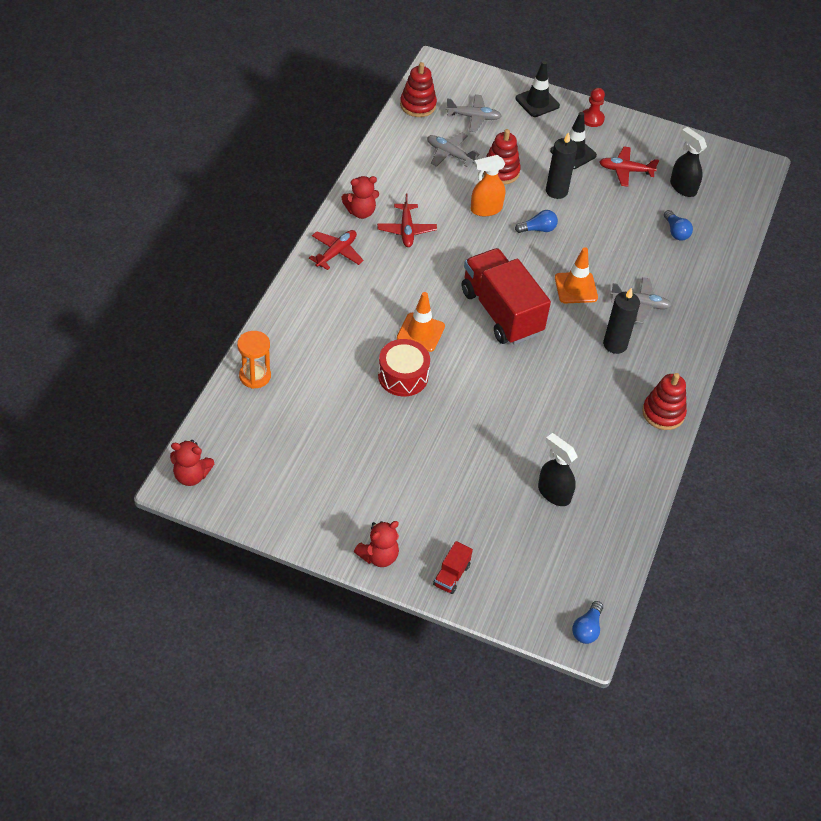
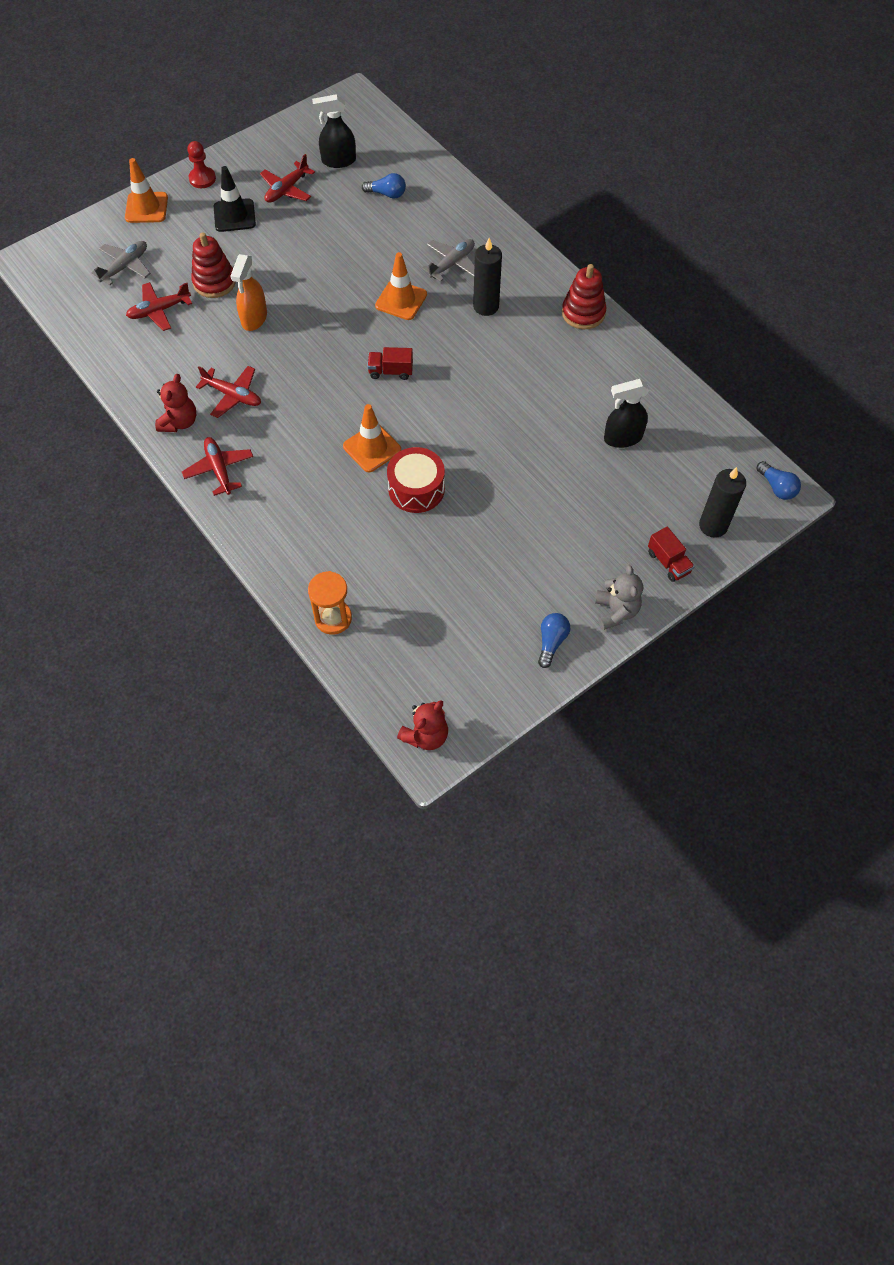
camera: 55 degrees left, 10 degrees up
red teddy bear [354,521,399,567] -> grey teddy bear [595,565,643,630]
red stacking toy [400,62,437,117] -> none
grey plane [427,133,480,167] -> red plane [126,282,192,331]
red truck [462,248,551,345] -> red truck [367,347,413,380], size x0.41
black traffic cone [515,61,560,117] -> orange traffic cone [125,158,168,223]
blue light bulb [515,210,558,233] -> blue light bulb moved to [538,613,570,668]
black candle [546,132,577,199] -> black candle moved to [699,467,746,538]

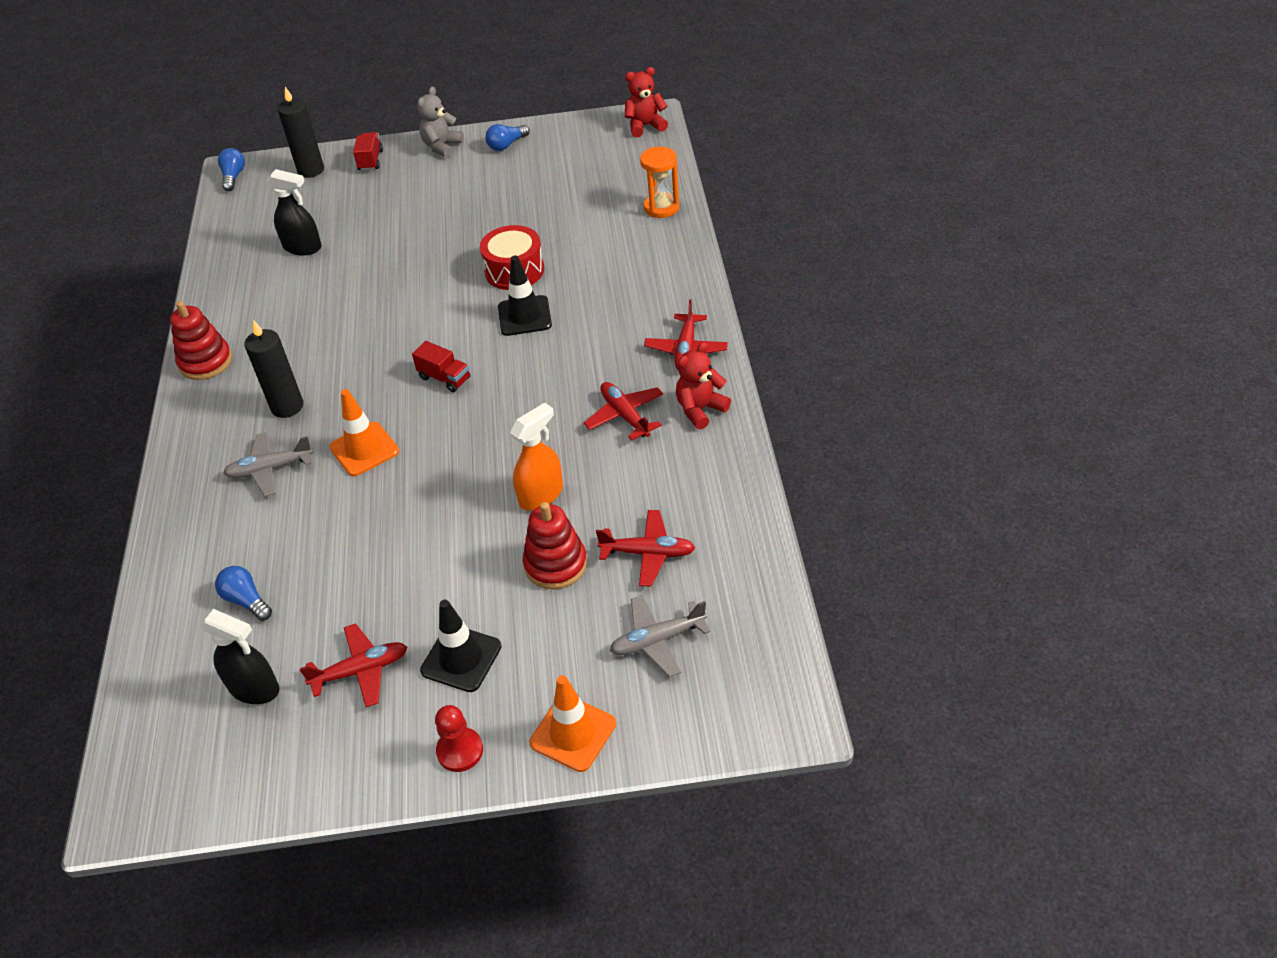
camera: 145 degrees left, 15 degrees down
orange traffic cone [343,404,401,472] -> black traffic cone [498,255,552,336]

